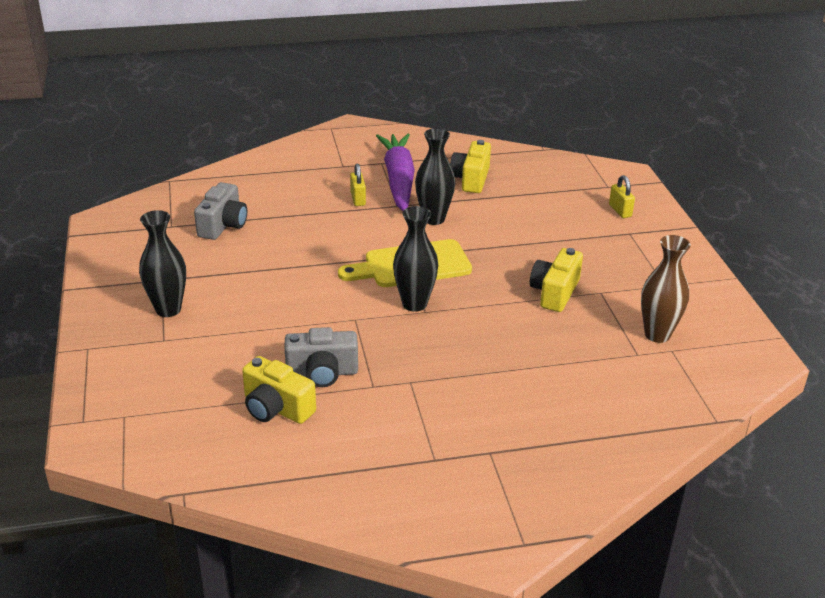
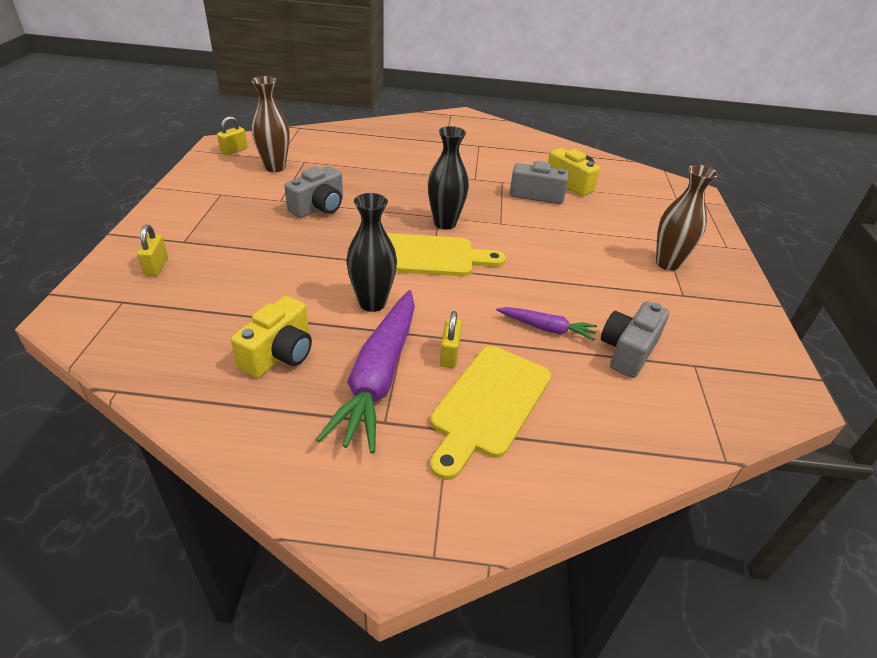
camera: 165 degrees left, 5 degrees up
black vase [139,210,186,317] -> brown vase [656,165,718,271]
yellow camera [530,248,583,312] -> grey camera [284,166,343,218]
none -> yellow padlock [217,116,247,155]
none -> yellow cutting board [430,346,551,480]
none -> purple carrot [496,307,597,341]

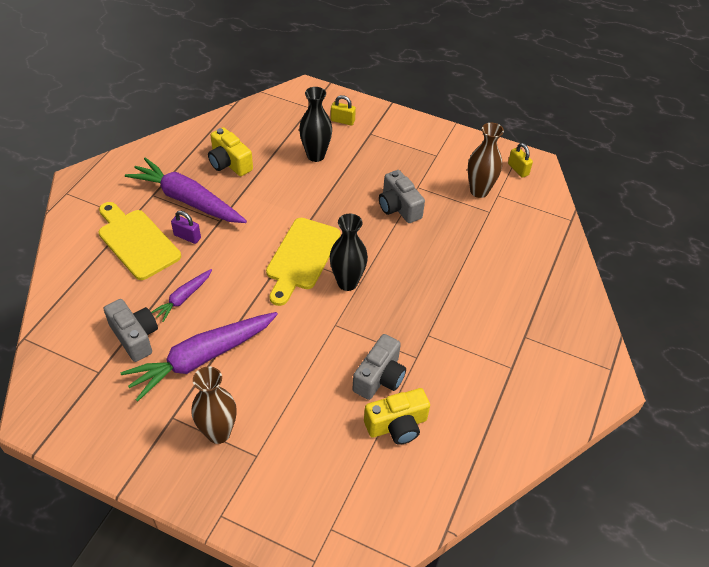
camera: 110 degrees right, 10 degrees up
black vase [346,193,397,312] -> black vase moved to [299,87,332,162]
yellow padlock [440,311,462,368] -> purple padlock [171,211,201,244]
none -> purple carrot [121,312,278,402]

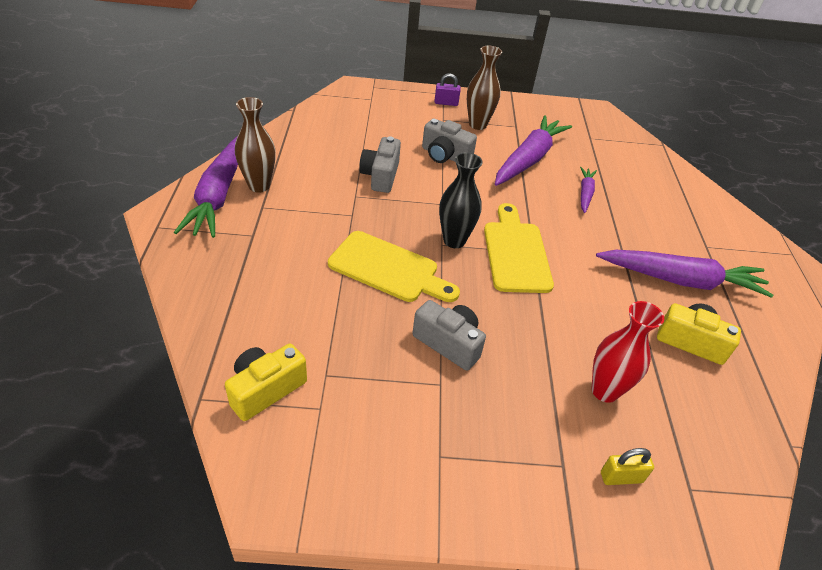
camera: 155 degrees right, 5 degrees down
yellow cutting board [99,202,181,280] -> yellow cutting board moved to [328,231,460,302]
grey camera [104,299,158,362] -> grey camera moved to [422,118,477,163]
purple padlock [171,211,201,244] -> purple padlock moved to [434,73,461,106]
black vase [299,87,332,162] -> red vase [592,301,664,403]
yellow camera [364,388,430,445] -> yellow camera moved to [225,344,307,421]
brown vase [468,123,504,198] -> brown vase moved to [235,97,276,193]
yellow padlock [508,143,533,178] -> none
none -> purple carrot [174,137,238,238]

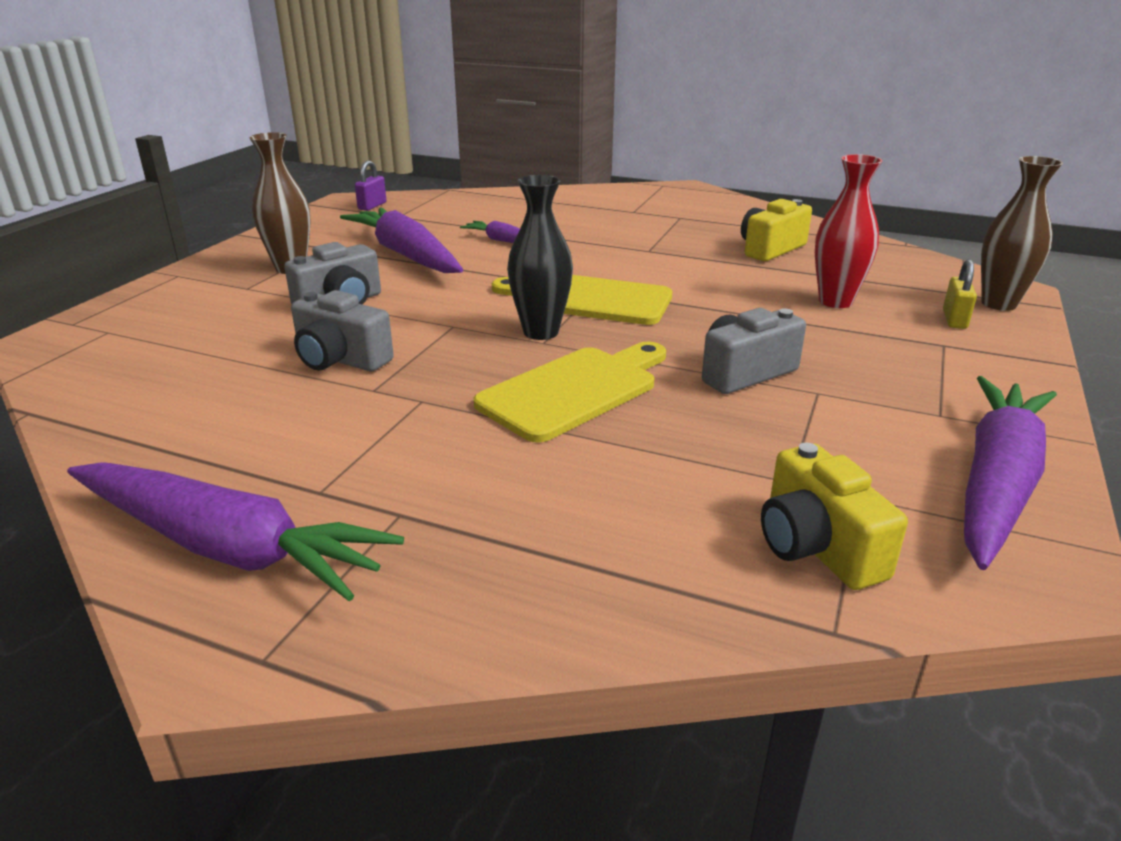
camera: 65 degrees left, 15 degrees down
brown vase [235,97,276,193] -> brown vase moved to [981,156,1063,311]
purple padlock [434,73,461,106] -> purple padlock moved to [355,160,386,211]
purple carrot [596,250,773,298] -> purple carrot moved to [964,376,1057,570]

